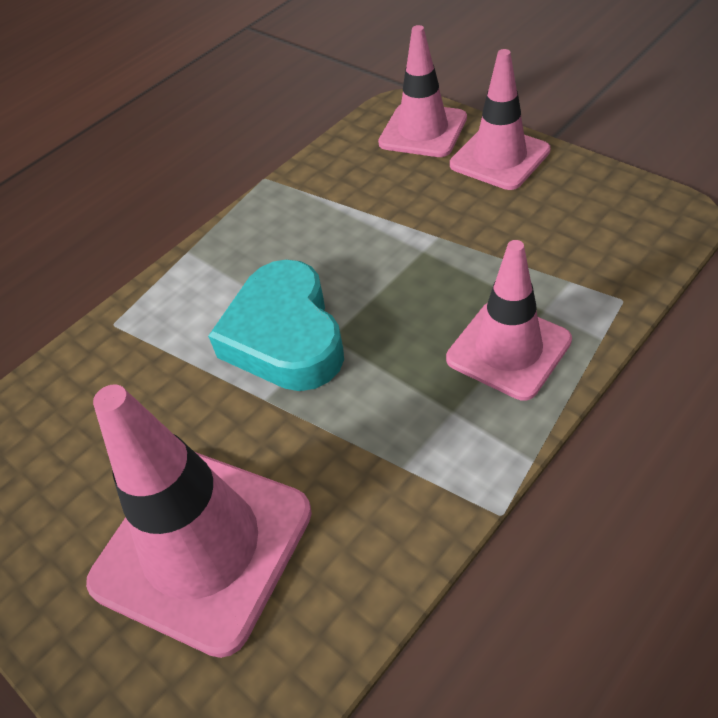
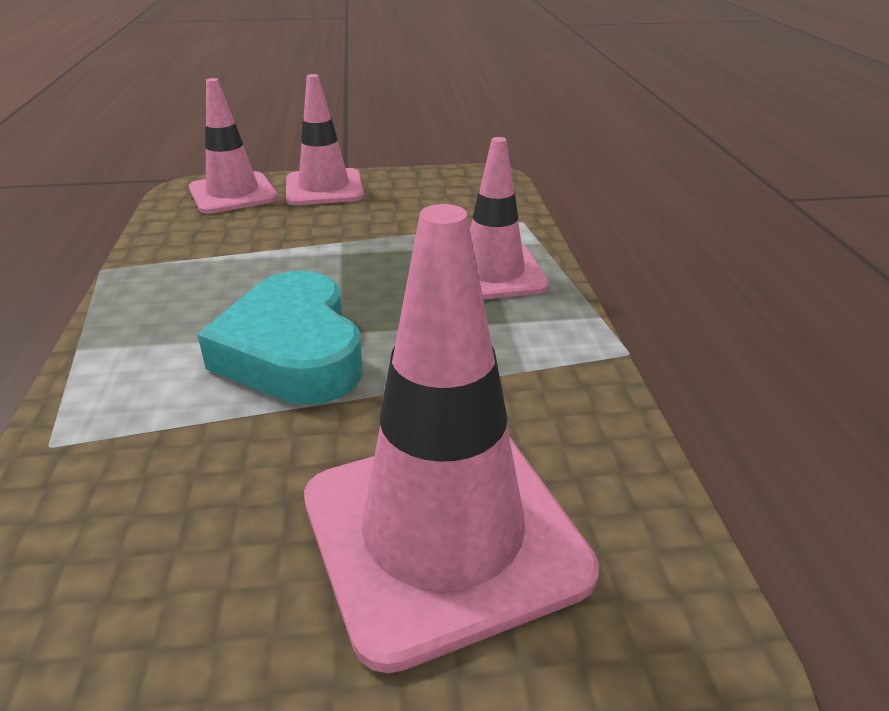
camera: 55 degrees left, 15 degrees down
turquoise heart [208,260,344,391] -> turquoise heart turned 45 degrees clockwise [197,271,363,405]

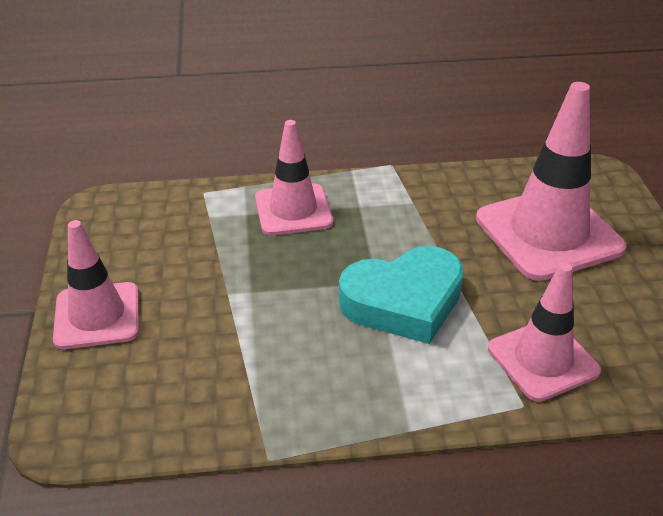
camera: 90 degrees left, 5 degrees up
pink traffic cone [189,78,278,214] -> pink traffic cone moved to [488,262,601,402]

